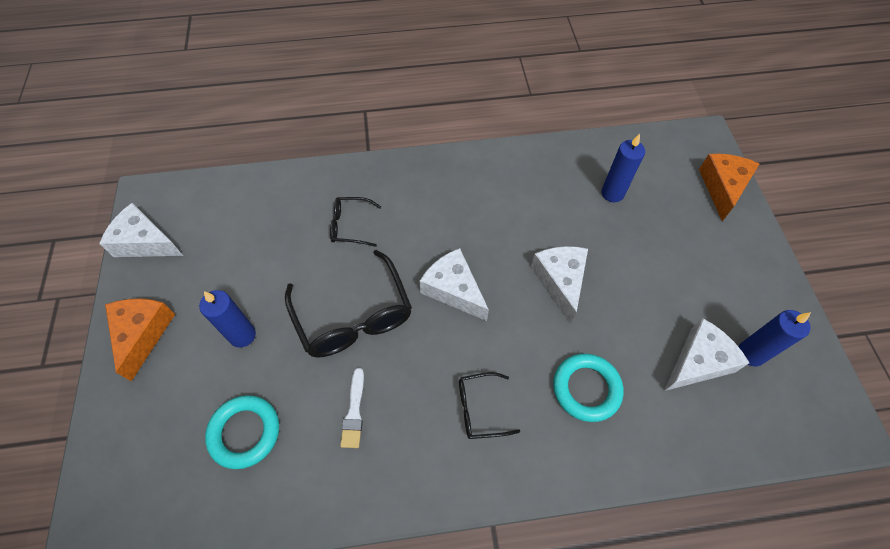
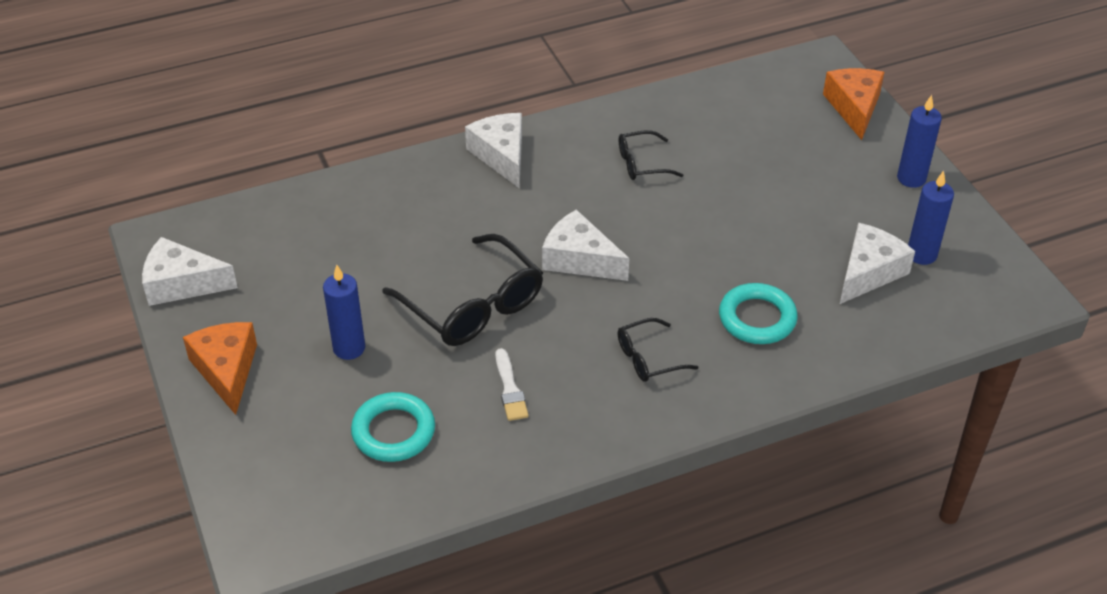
camera: 15 degrees left, 15 degrees down
black glasses [330,197,381,247] -> black glasses moved to [619,130,683,180]
white cheese [531,246,588,324] -> white cheese moved to [465,113,522,188]
blue candle [601,134,645,202] -> blue candle moved to [897,95,942,188]

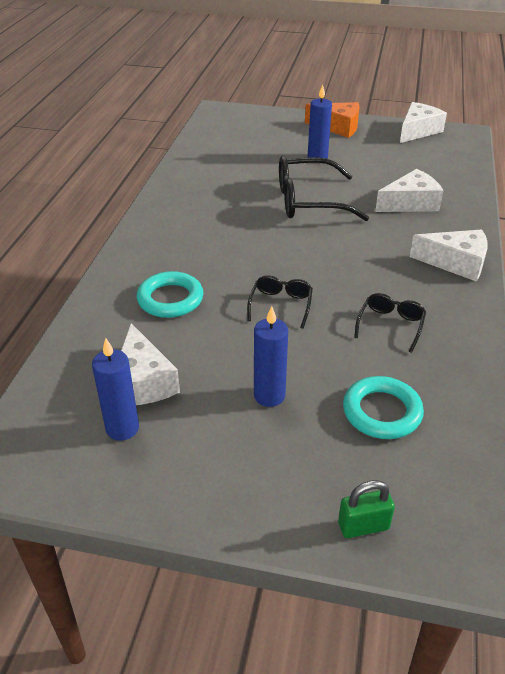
camera: 125 degrees right, 5 degrees down
turquoise ring [351,392,435,462] -> turquoise ring moved to [343,376,424,439]
white brush [495,348,529,421] -> none
white cheese [542,209,629,281] -> white cheese moved to [375,169,444,212]
black glasses [617,318,698,382] -> black glasses moved to [247,275,313,329]
orange cheese [823,68,884,140] -> green padlock [338,480,395,538]
blue candle [897,95,942,188] -> blue candle moved to [254,306,288,407]

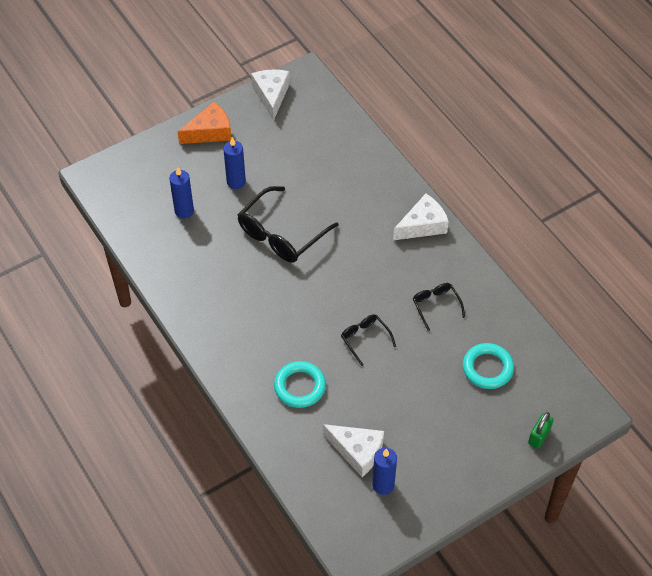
camera: 45 degrees left, 15 degrees up
blue candle [254,306,288,407] -> blue candle moved to [169,167,194,218]
white cheese [375,169,444,212] -> none

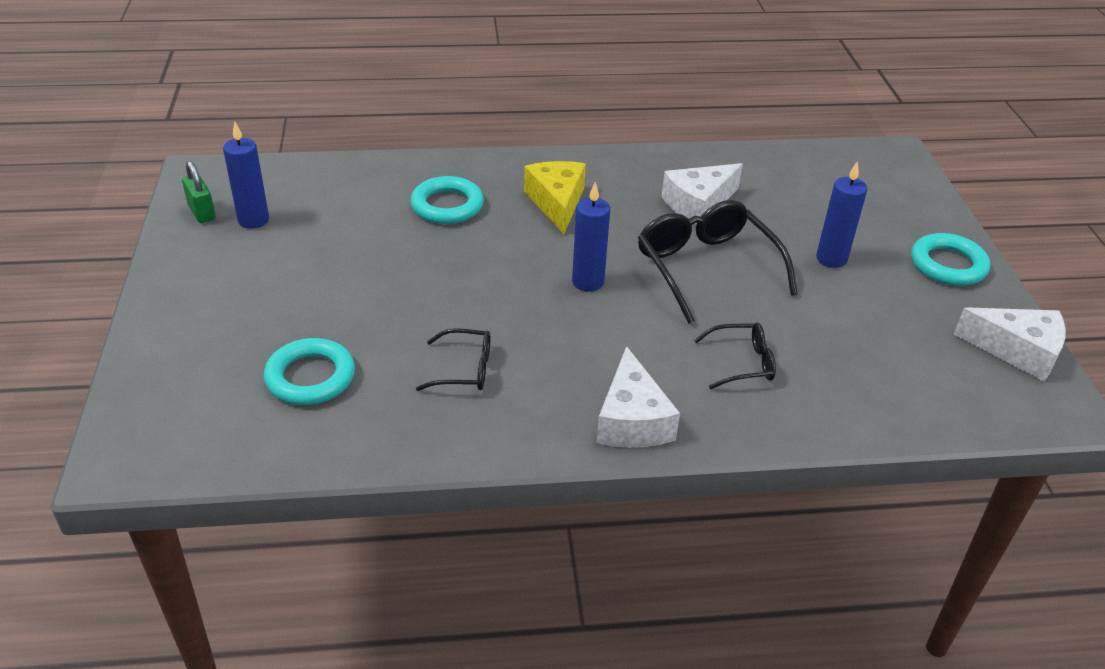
camera: 115 degrees right, 15 degrees down
blue candle [169,167,194,218] -> blue candle moved to [572,182,610,292]
orange cheese [178,102,231,144] -> turquoise ring [911,233,990,286]
white cheese [323,424,384,477] -> white cheese moved to [662,163,743,225]
black glasses [341,314,396,366] -> black glasses moved to [694,323,776,389]
green padlock [528,412,554,449] -> green padlock moved to [182,161,216,223]
none -> yellow cheese [524,161,586,234]

